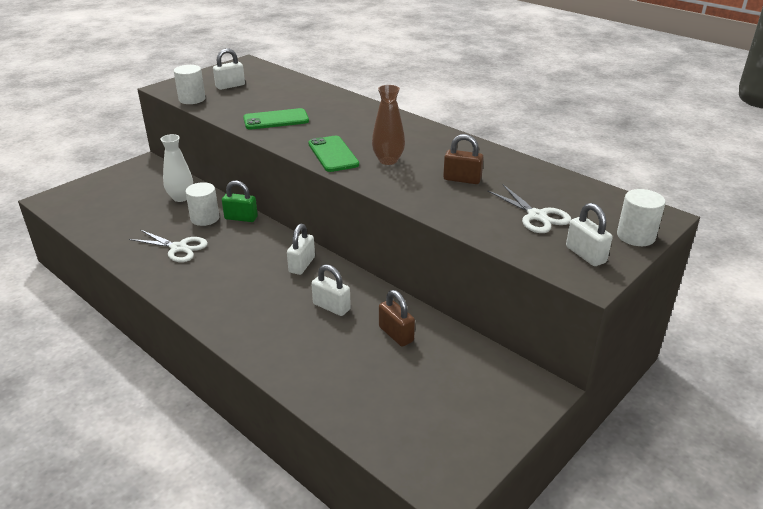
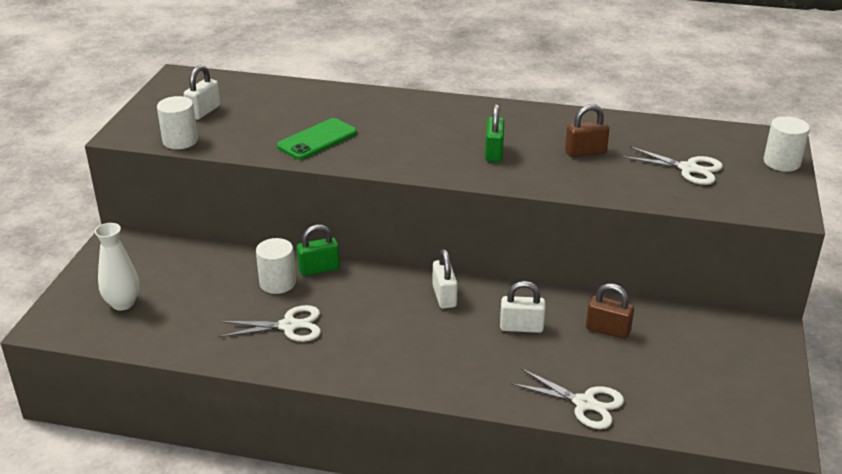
camera: 30 degrees left, 0 degrees up
white vase [160,134,193,202] -> white vase moved to [94,223,140,311]
green phone [308,136,359,172] -> none
brown vase [372,85,405,165] -> green padlock [485,104,504,162]
white padlock [566,203,613,266] -> none
none -> white scissors [511,368,624,429]

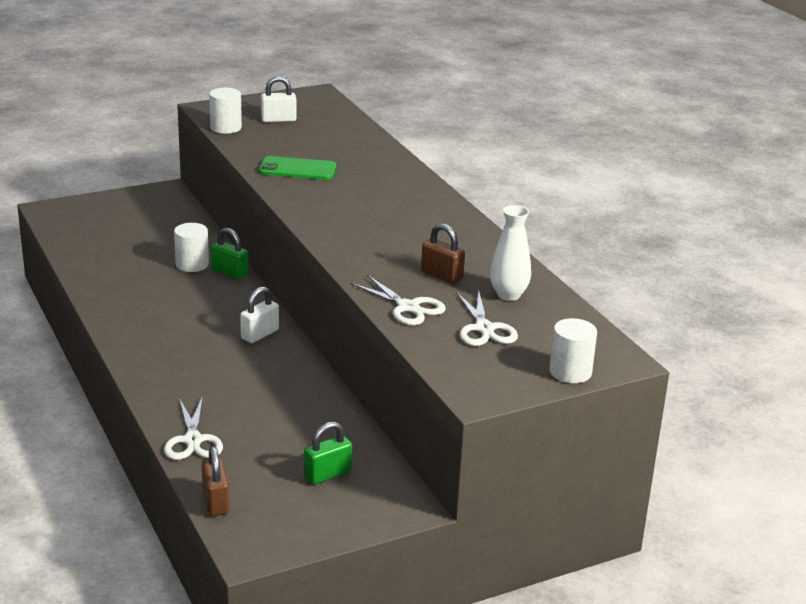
camera: 50 degrees right, 5 degrees down
white vase [94,223,140,311] -> white vase moved to [490,205,531,301]
white scissors [218,305,321,342] -> white scissors moved to [350,275,446,325]
green padlock [485,104,504,162] -> green padlock moved to [304,422,352,485]
white padlock [500,281,546,333] -> none
brown padlock [586,283,634,339] -> brown padlock moved to [202,446,229,516]

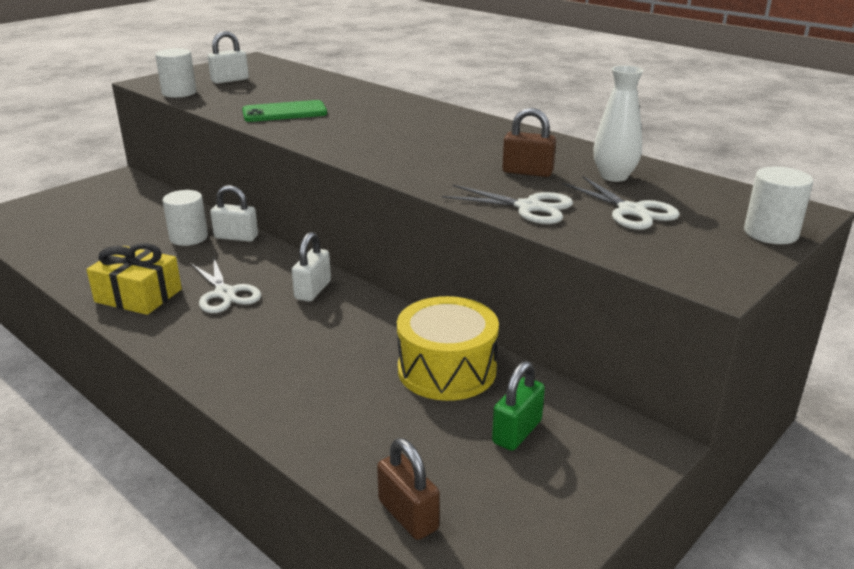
camera: 20 degrees left, 0 degrees up
white scissors [164,396,223,460] -> white scissors moved to [191,256,261,313]
green padlock [211,228,248,280] -> white padlock [210,185,258,242]
none -> yellow gift [86,243,182,315]
none -> yellow drum [397,296,499,401]

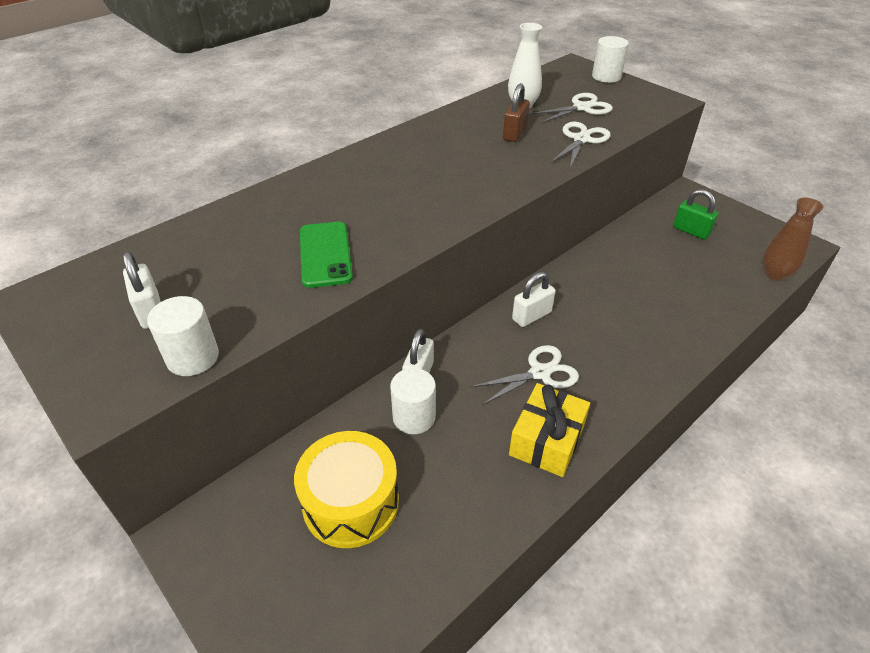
camera: 85 degrees left, 15 degrees up
white padlock [292,232,331,302] -> white padlock turned 60 degrees counterclockwise [512,272,556,327]
brown padlock [377,438,440,540] -> brown vase [763,197,824,281]
yellow drum [397,296,499,401] -> yellow drum moved to [294,431,399,548]

